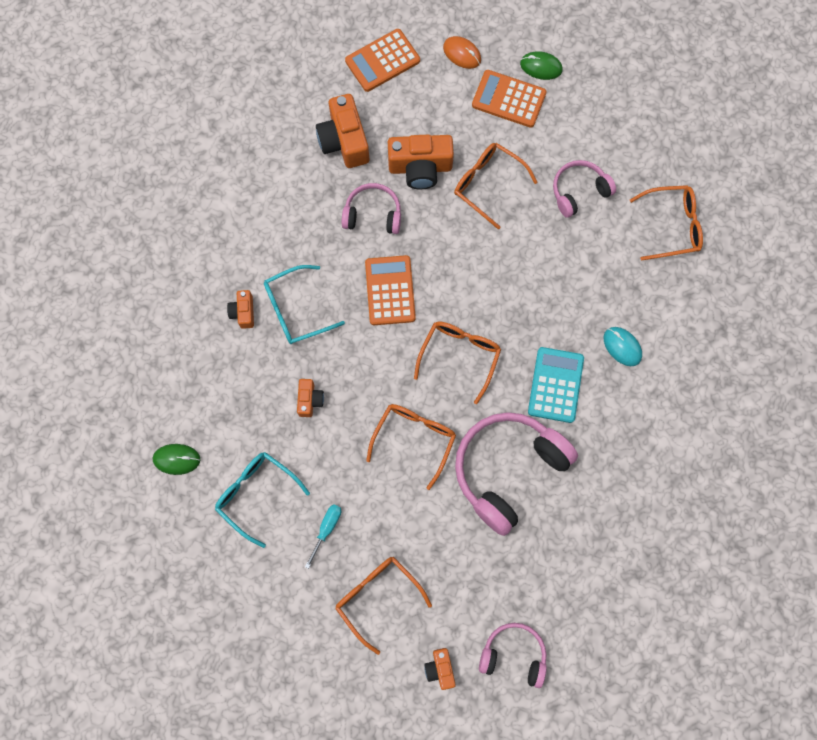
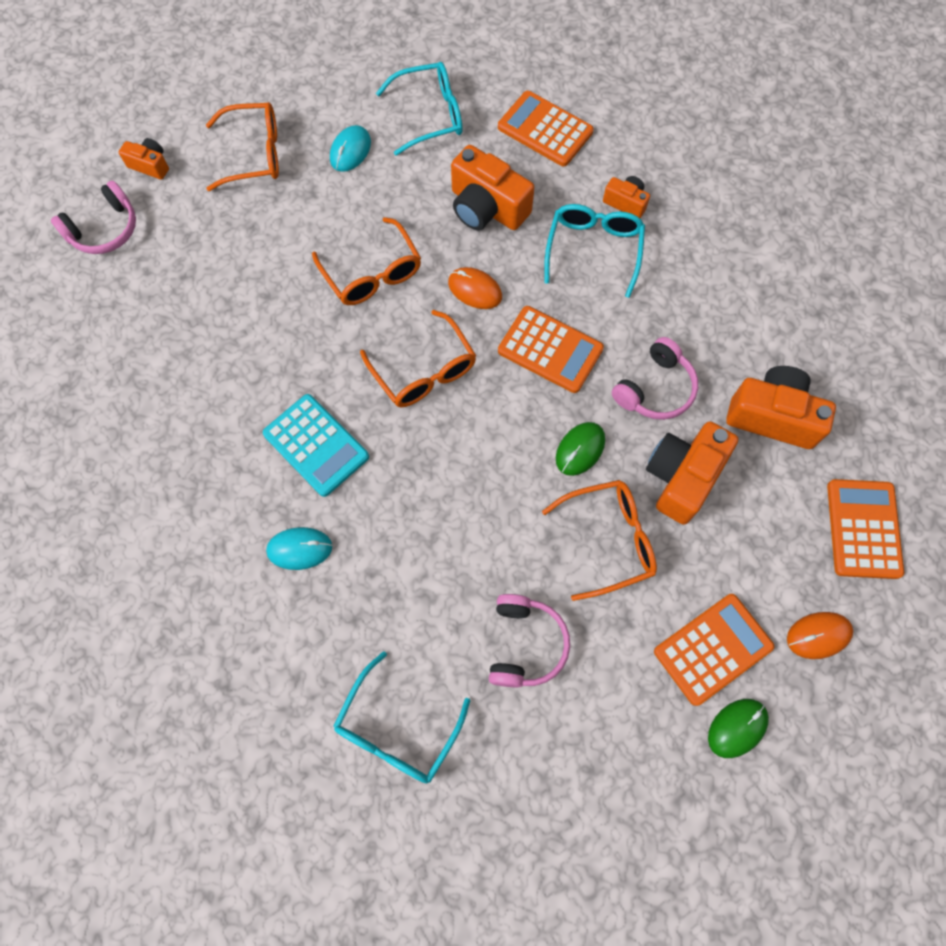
camera: 125 degrees right, 5 degrees down
green mouse [153,444,200,475] -> green mouse moved to [556,422,605,476]
orange camera [297,379,324,417] -> orange camera [451,145,534,230], size x1.90
turquoise screwdriver [305,504,341,569] -> turquoise mouse [330,125,371,172]
pink headphones [455,412,578,536] -> none
orange glasses [630,185,703,261] -> turquoise glasses [333,651,470,784]
none -> orange mouse [448,267,502,309]
none -> orange calculator [498,91,594,166]

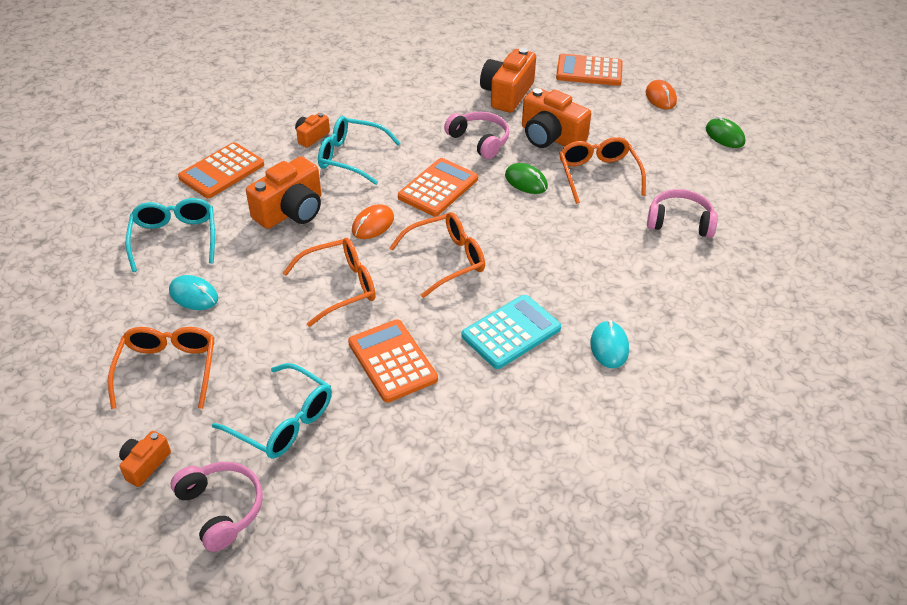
camera: 85 degrees left, 25 degrees down
turquoise glasses [333,651,470,784] -> turquoise glasses moved to [212,363,332,459]
orange calculator [654,594,774,706] -> orange calculator moved to [348,319,438,403]

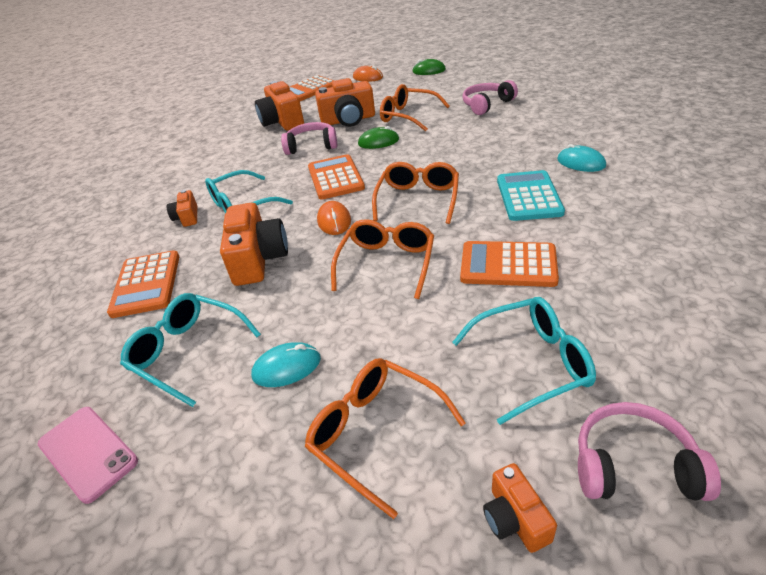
camera: 45 degrees left, 5 degrees down
none -> pink phone [38,407,138,504]

